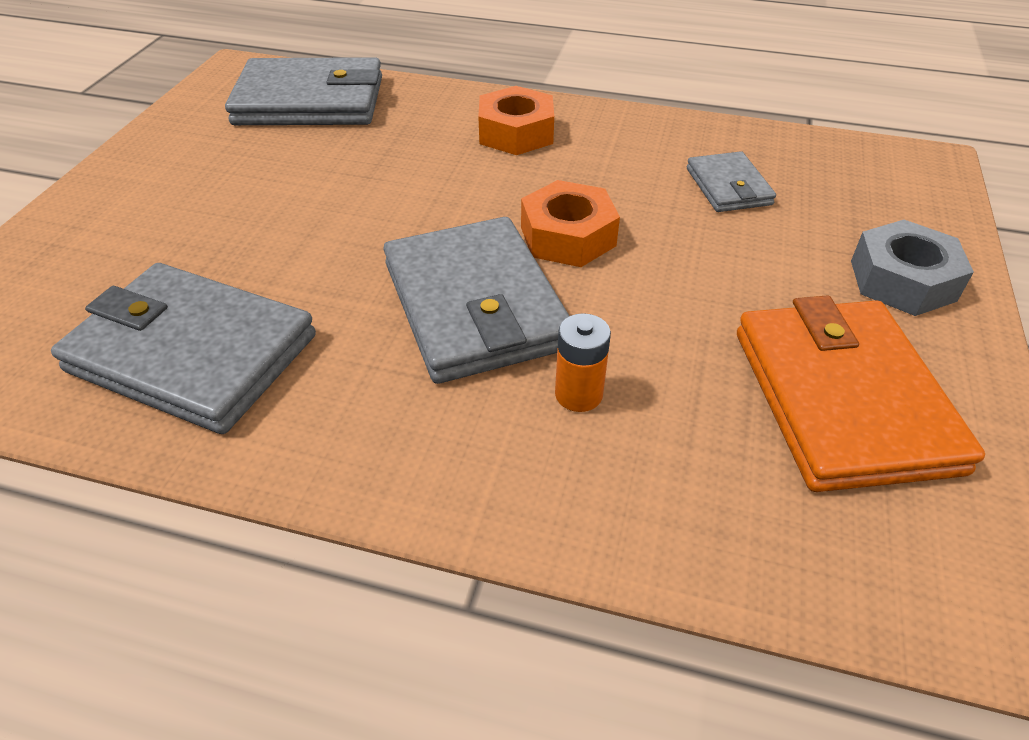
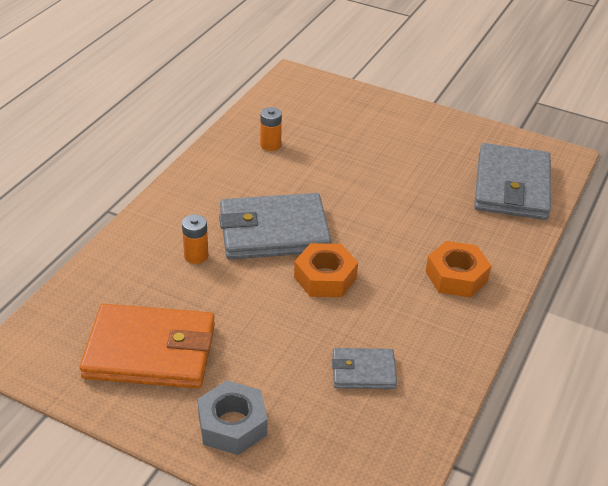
camera: 100 degrees right, 5 degrees down
grey wallet [51,263,316,434] -> orange battery [260,107,282,151]

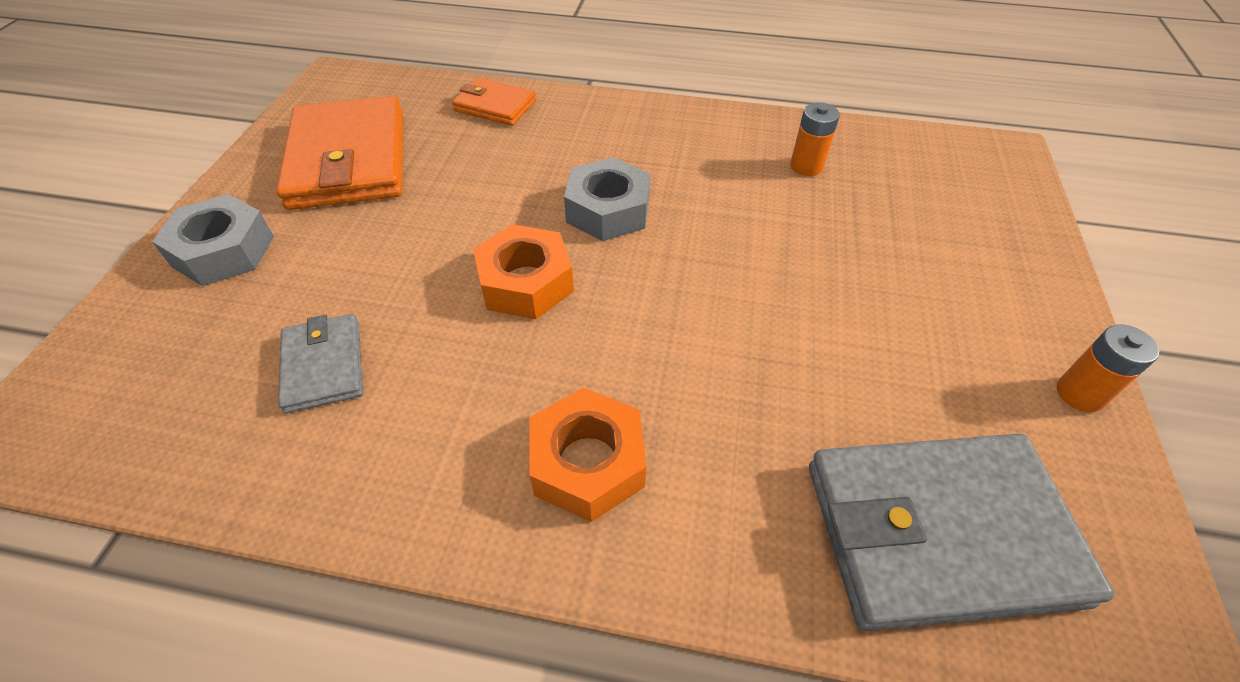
camera: 75 degrees right, 10 degrees up
orange battery [182,214,208,264] -> orange battery moved to [1057,324,1159,412]
grey wallet [219,193,331,259] -> grey nut [564,157,650,241]
none -> orange wallet [452,78,536,126]

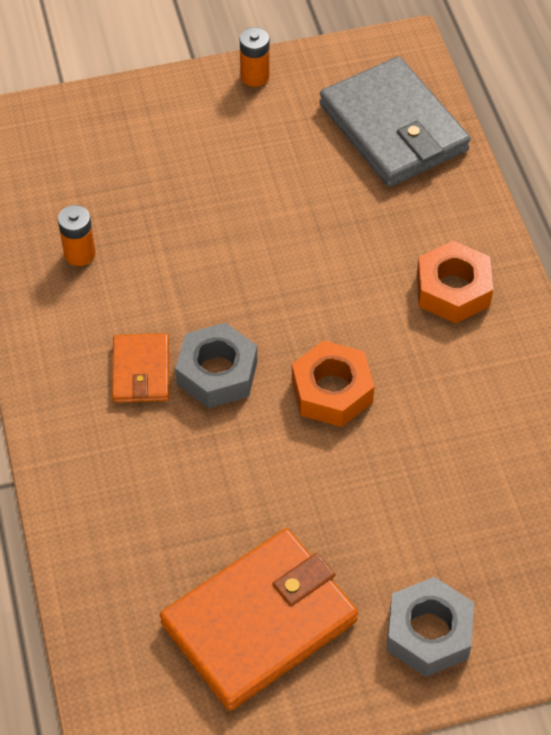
camera: 115 degrees left, 5 degrees up
grey wallet [278,314,363,414] -> none
orange wallet [452,78,536,126] -> orange wallet moved to [112,333,169,403]

